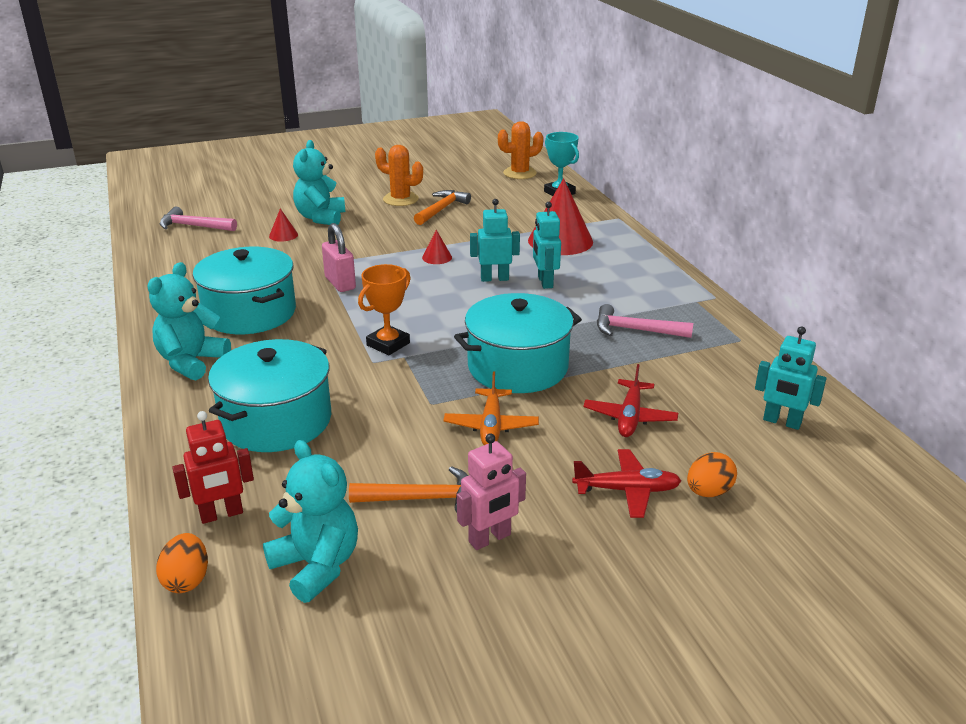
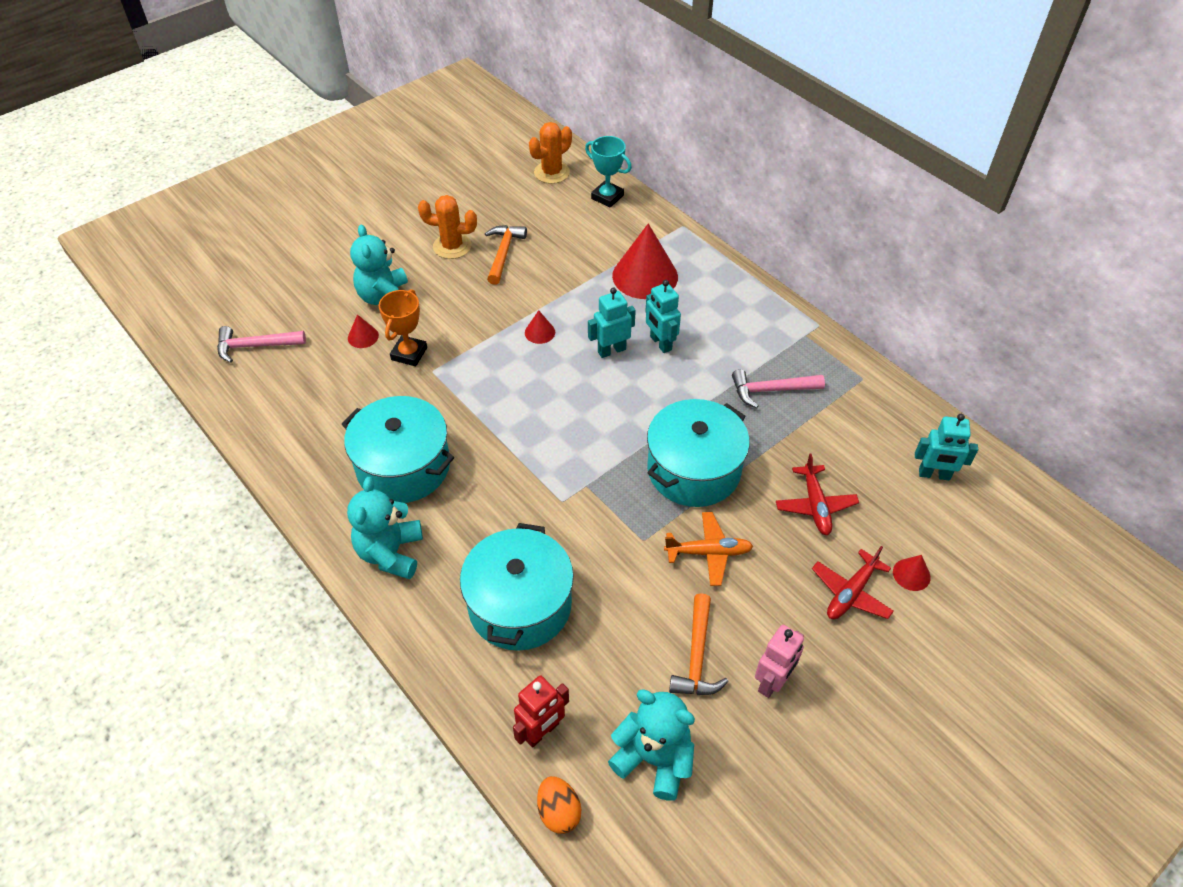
camera: 20 degrees left, 20 degrees up
pink padlock [322,223,356,292] -> none
orange hammer [349,466,468,513] -> orange hammer turned 120 degrees clockwise [669,593,728,695]
orange trophy [358,264,411,355] -> orange trophy moved to [379,289,427,366]
orange plane [444,371,539,445] -> orange plane turned 75 degrees counterclockwise [664,512,753,586]
red plane [572,449,681,518] -> red plane turned 150 degrees clockwise [812,546,894,619]
orange egg [687,452,737,497] -> red cone [893,555,931,591]

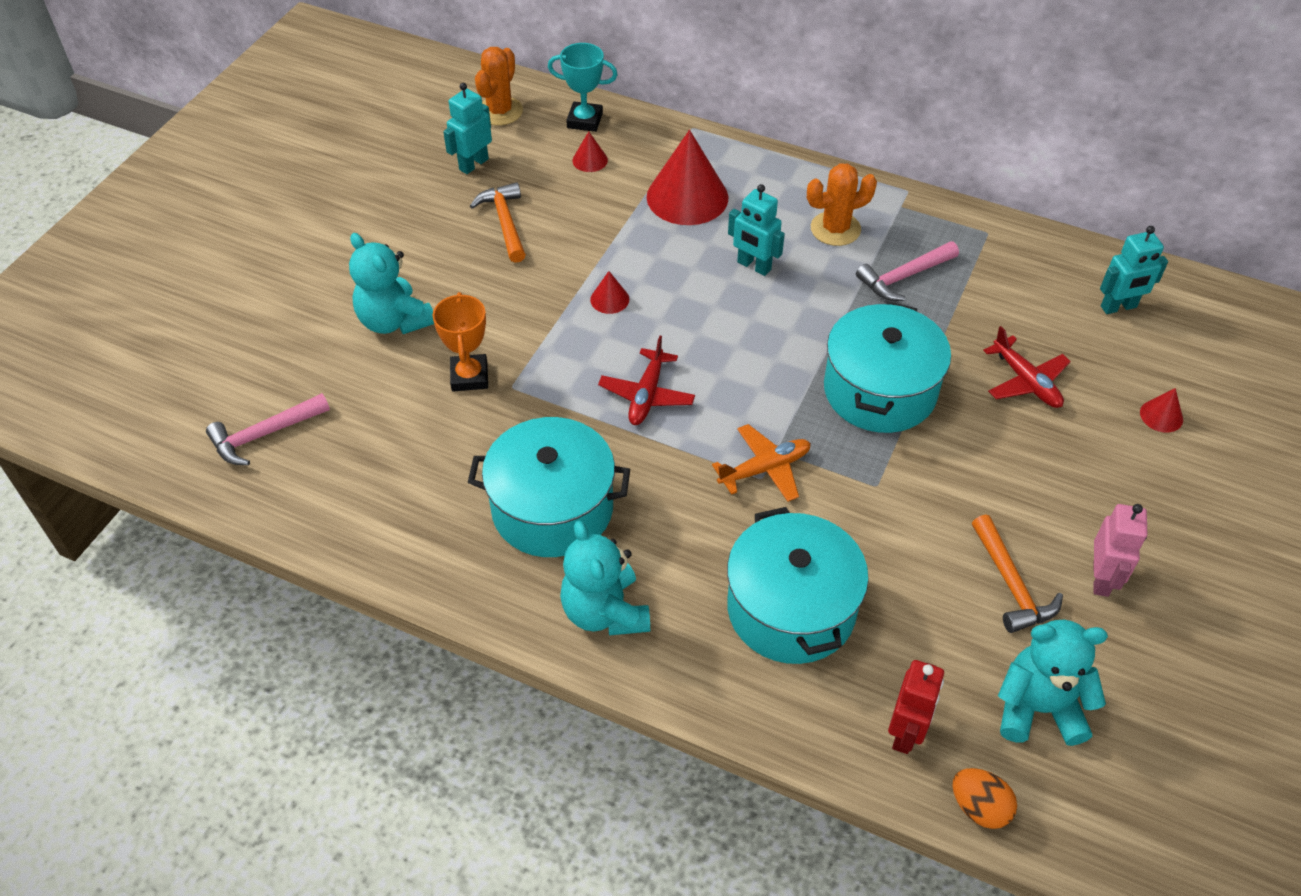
camera: 25 degrees left, 0 degrees up
red cone [348,314,379,348] -> red cone moved to [572,131,608,172]
orange cactus [418,195,477,259] -> orange cactus moved to [807,163,877,246]
turquoise robot [588,288,636,358] -> turquoise robot moved to [443,83,492,174]
orange plane [664,512,753,586] -> orange plane moved to [712,424,811,502]
red plane [812,546,894,619] -> red plane moved to [598,336,695,425]

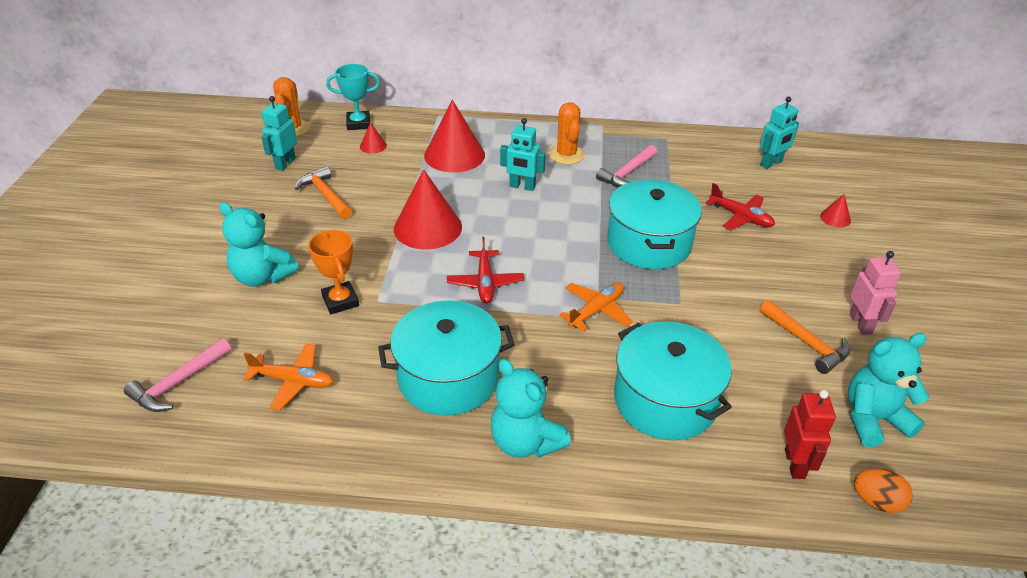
camera: 20 degrees left, 10 degrees down
red cone [590,271,629,314] -> red cone [394,169,462,250], size x2.25
orange cactus [807,163,877,246] -> orange cactus turned 60 degrees counterclockwise [549,102,585,165]
none -> orange plane [243,344,334,410]

